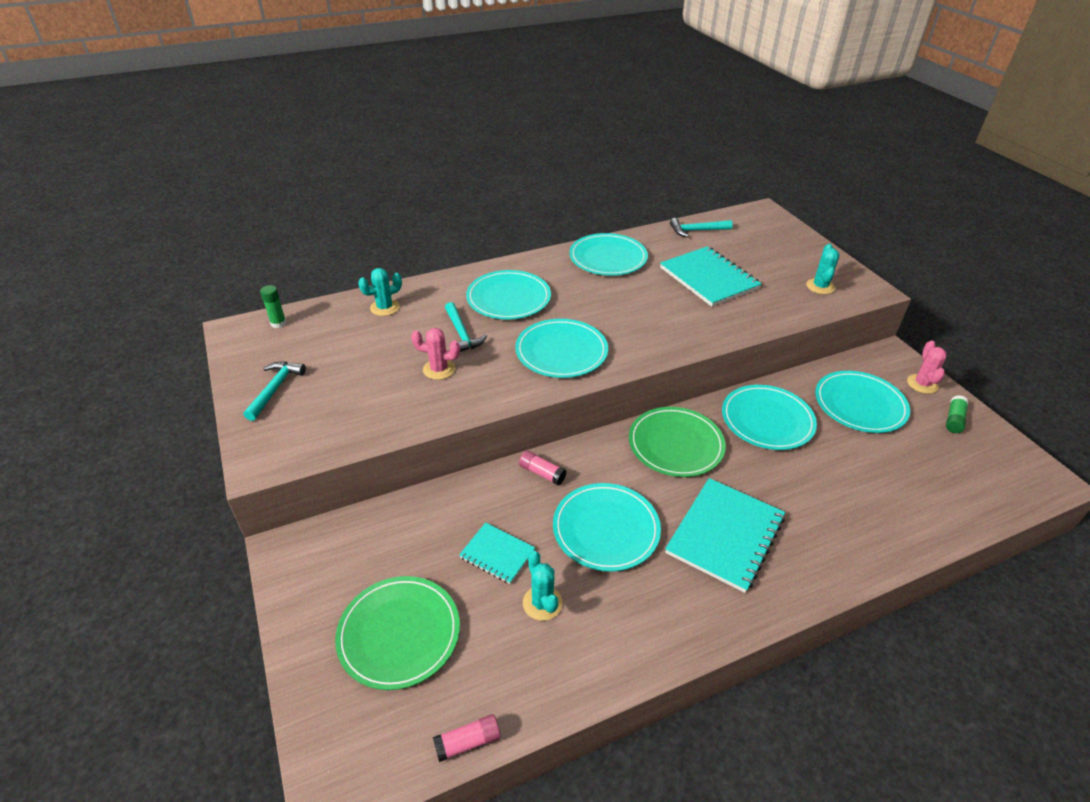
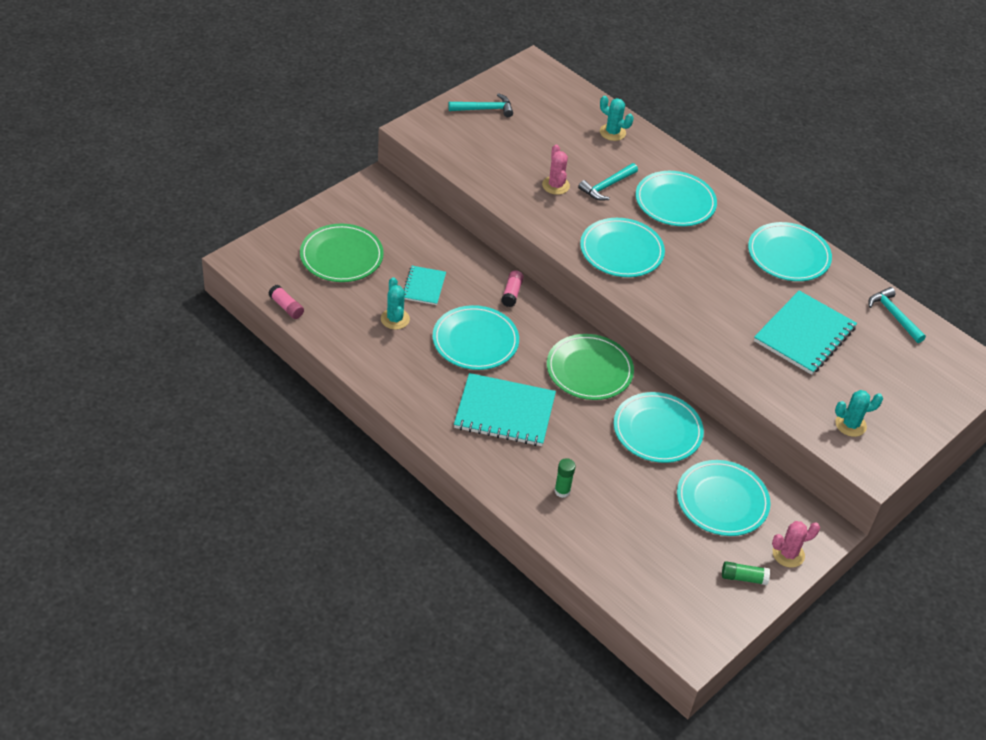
camera: 65 degrees right, 5 degrees up
green glue stick [260,285,287,328] -> green glue stick moved to [554,458,576,498]
turquoise cactus [523,551,562,621] -> turquoise cactus turned 60 degrees counterclockwise [381,277,410,329]

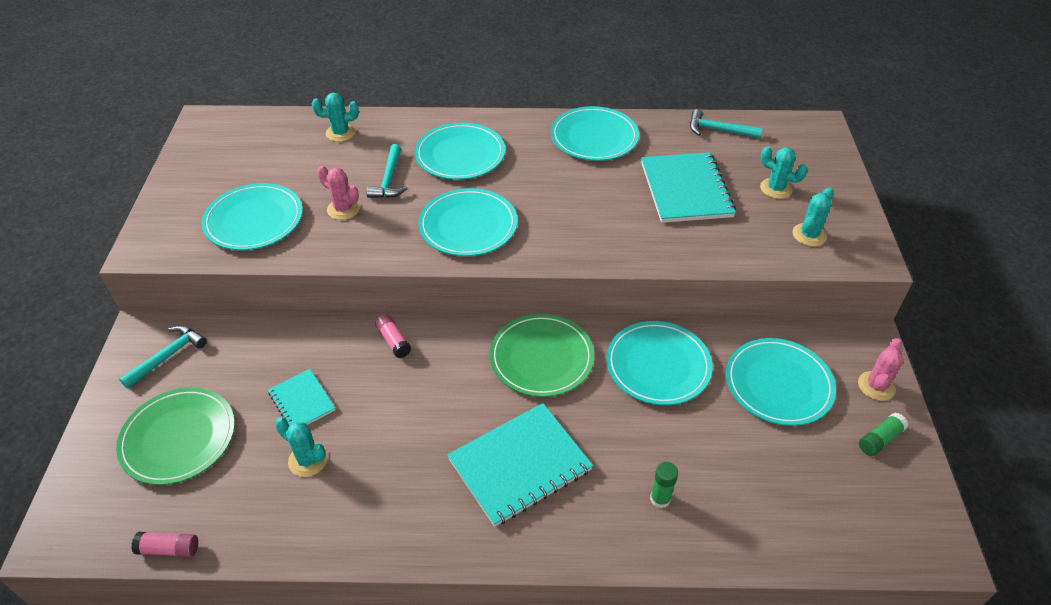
camera: 40 degrees left, 0 degrees up
turquoise plate [433,305,519,370] -> turquoise plate moved to [202,183,303,250]
turquoise hammer [448,93,513,117] -> turquoise hammer moved to [119,325,207,389]
none -> turquoise cactus [760,146,808,199]

